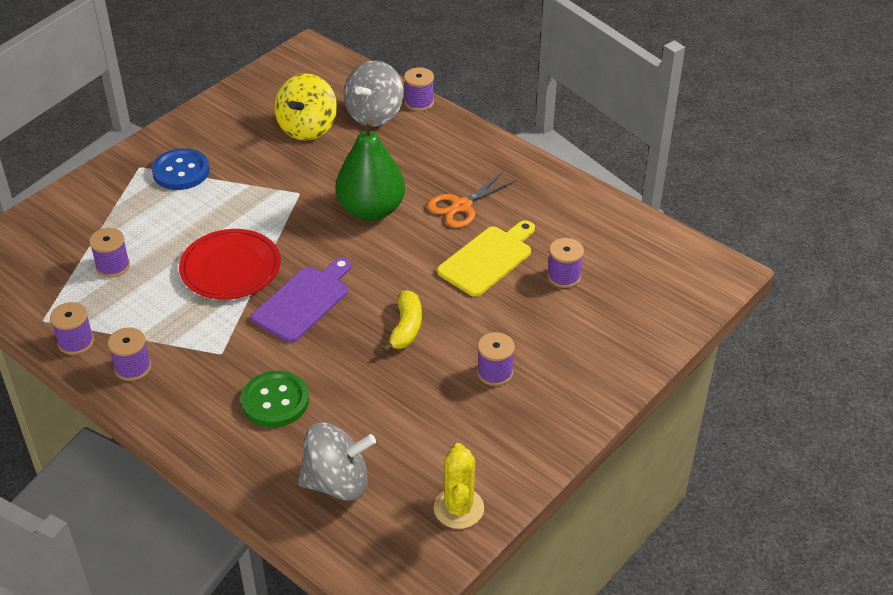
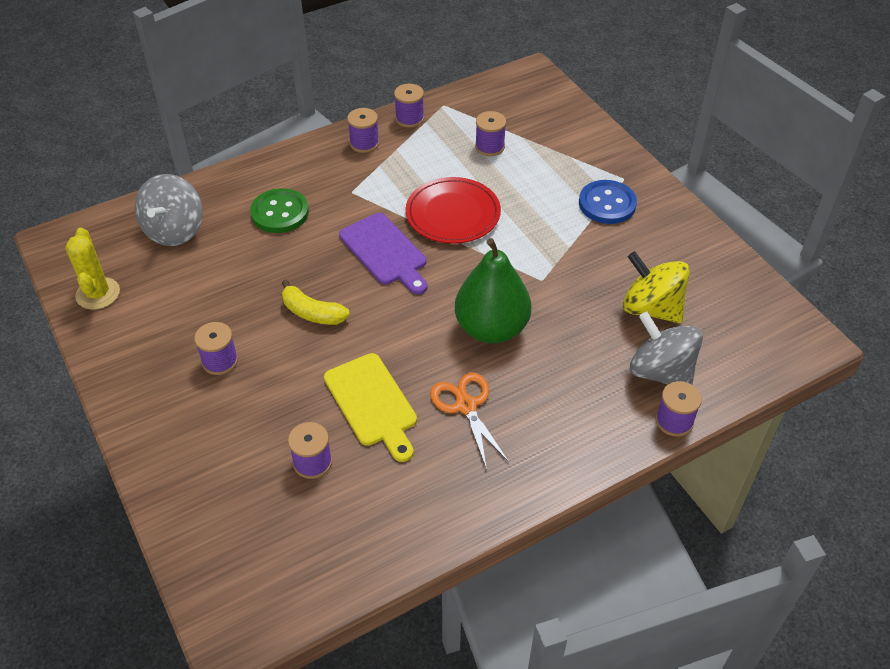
camera: 110 degrees right, 5 degrees up
yellow cactus [434,443,484,529] -> yellow cactus turned 60 degrees clockwise [65,228,120,310]

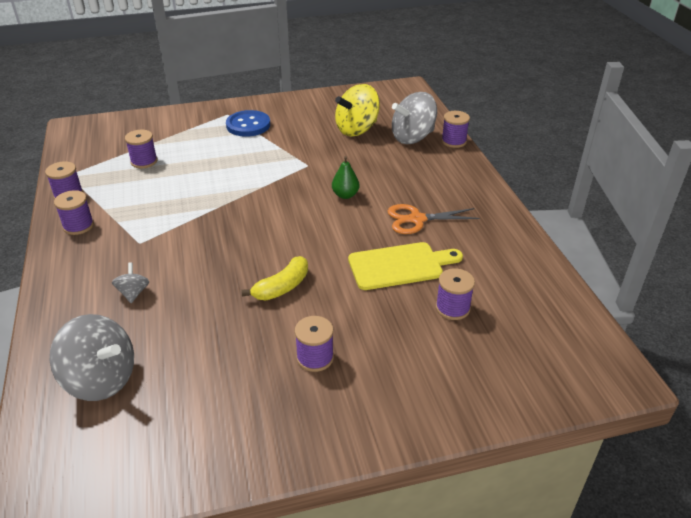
camera: 75 degrees left, 10 degrees down
yellow cactus [65,228,120,310] -> none
green button [250,188,309,233] -> grey spinning top [112,263,149,303]
purple cutting board [339,213,427,294] -> none
red plate [406,177,501,244] -> none
green pear [455,238,531,343] -> green pear [332,156,359,199], size x0.46

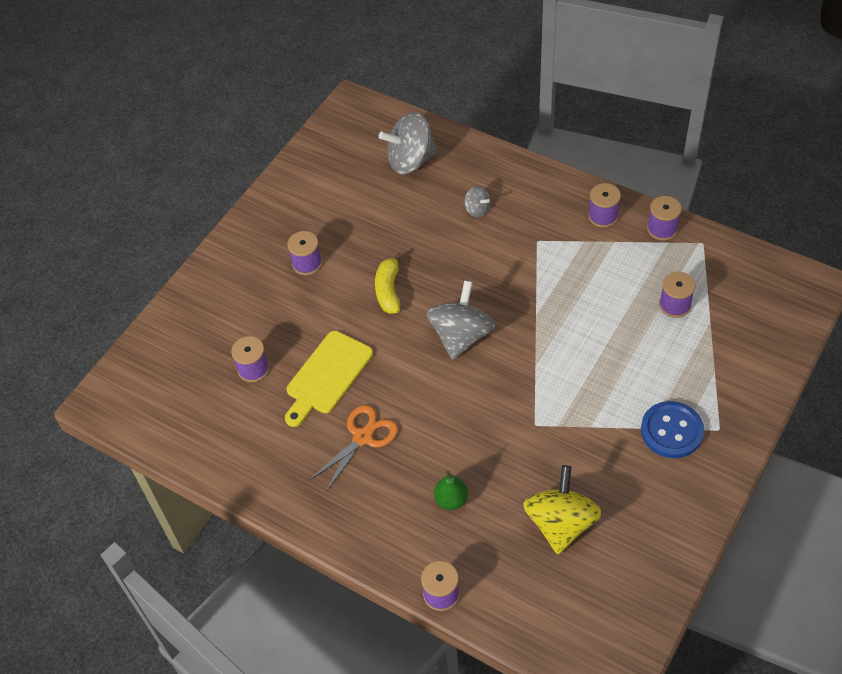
camera: 140 degrees right, 15 degrees up
green pear [332,156,359,199] -> green pear moved to [434,471,468,510]
grey spinning top [392,92,437,144] -> grey spinning top moved to [426,280,495,360]

